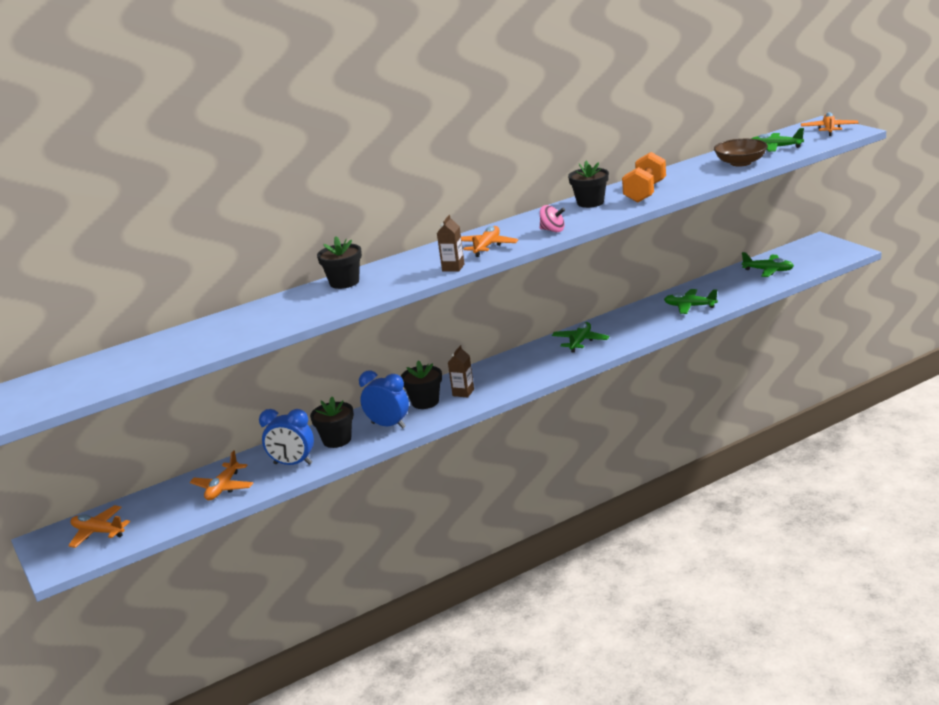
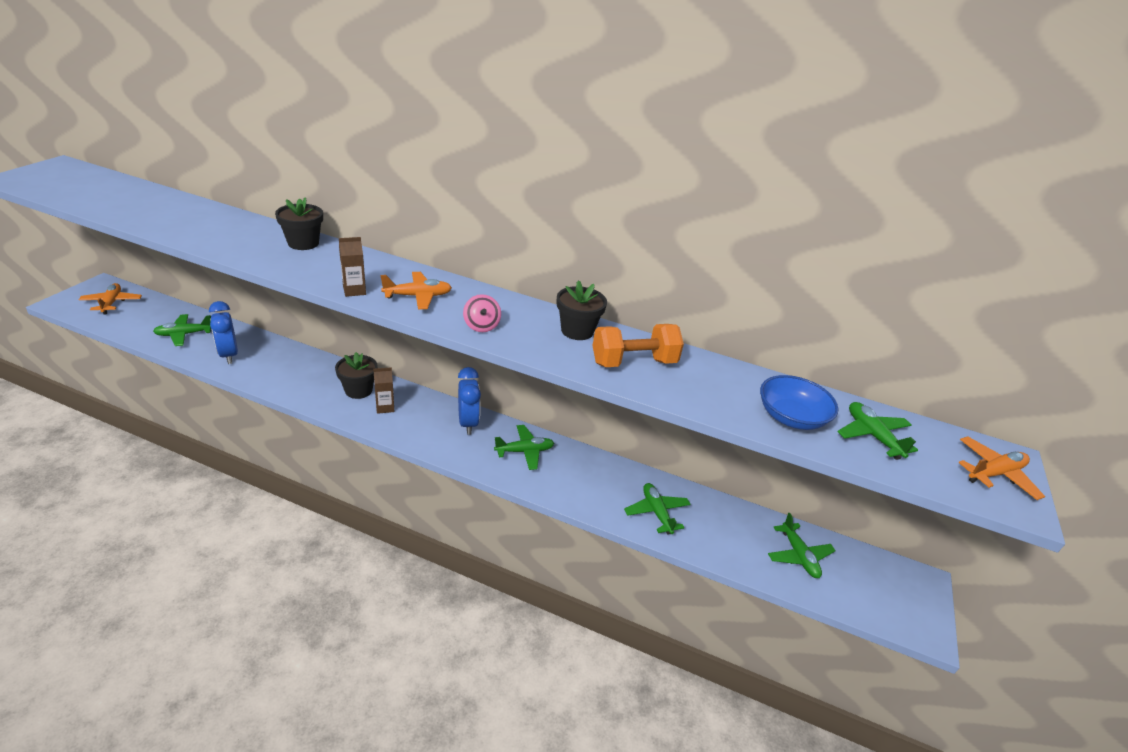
camera: 45 degrees right, 10 degrees up
orange plane [190,450,253,500] -> green plane [153,314,211,346]
black flower pot [310,397,354,448] -> none
blue clock [359,371,409,429] -> blue clock moved to [458,367,481,435]
brown bowl [714,139,768,167] -> blue bowl [760,375,839,430]

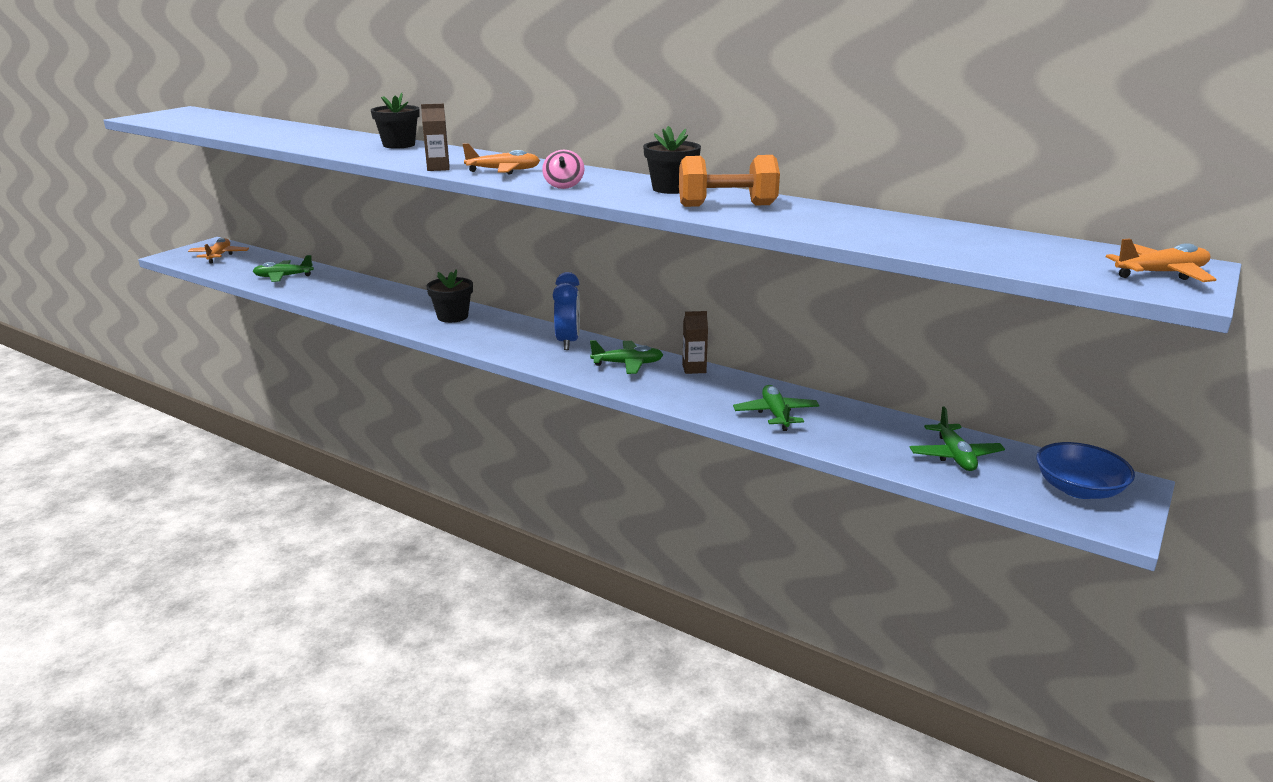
camera: 15 degrees right, 10 degrees down
blue clock [209,301,238,364] -> none
brown carton [373,367,394,414] -> brown carton moved to [682,311,708,374]
blue bowl [760,375,839,430] -> blue bowl moved to [1036,442,1135,499]
green plane [837,402,918,460] -> none

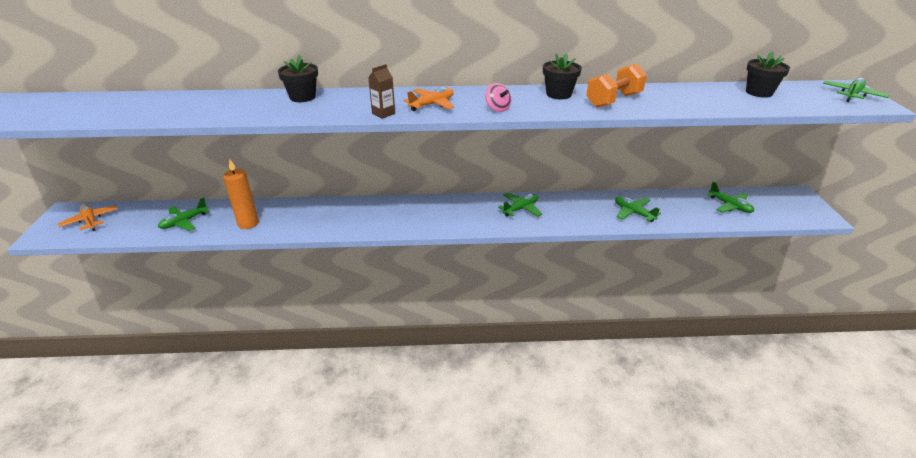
camera: 35 degrees left, 10 degrees up
black flower pot [426,269,473,323] -> black flower pot moved to [746,51,790,98]
blue clock [553,272,580,350] -> none
brown carton [682,311,708,374] -> none
blue bowl [1036,442,1135,499] -> none
orange plane [1106,239,1217,282] -> green plane [823,77,889,102]
none -> orange candle [223,160,259,229]

